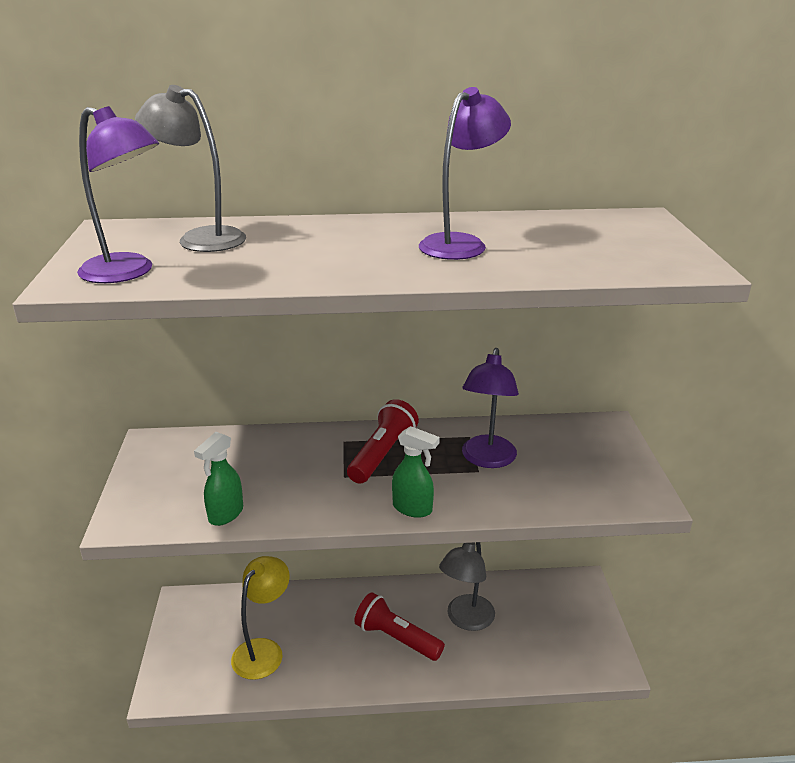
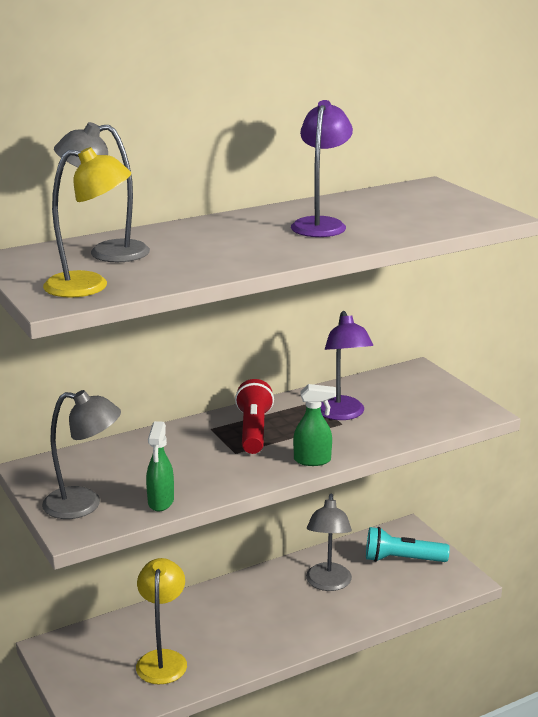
camera: 25 degrees left, 5 degrees down
purple lamp [77,106,159,283] -> yellow lamp [43,147,131,298]
red flashlight [354,592,445,661] -> none
none -> grey lamp [42,390,121,519]
none -> turquoise flashlight [366,527,450,562]

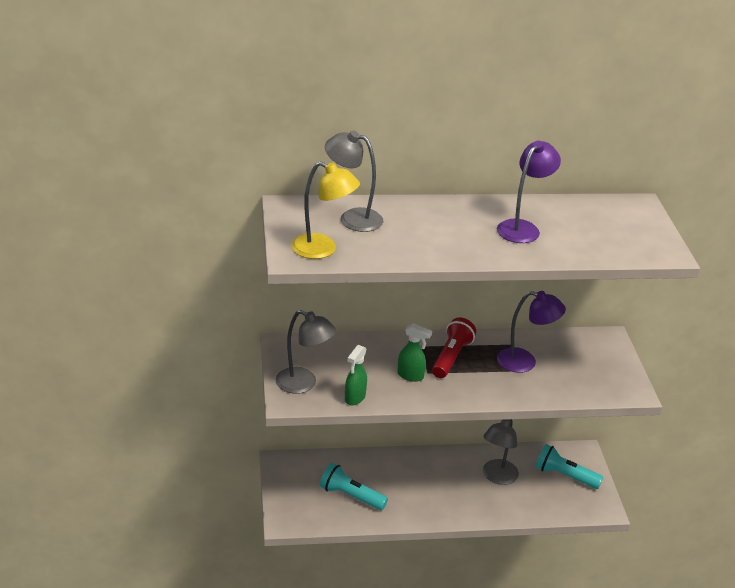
camera: 20 degrees right, 10 degrees up
yellow lamp [136,558,187,684] -> turquoise flashlight [320,463,388,510]
green spray bottle [293,384,336,466] -> green spray bottle moved to [397,323,432,382]
purple lamp [321,311,373,420] -> purple lamp turned 90 degrees counterclockwise [497,291,566,373]

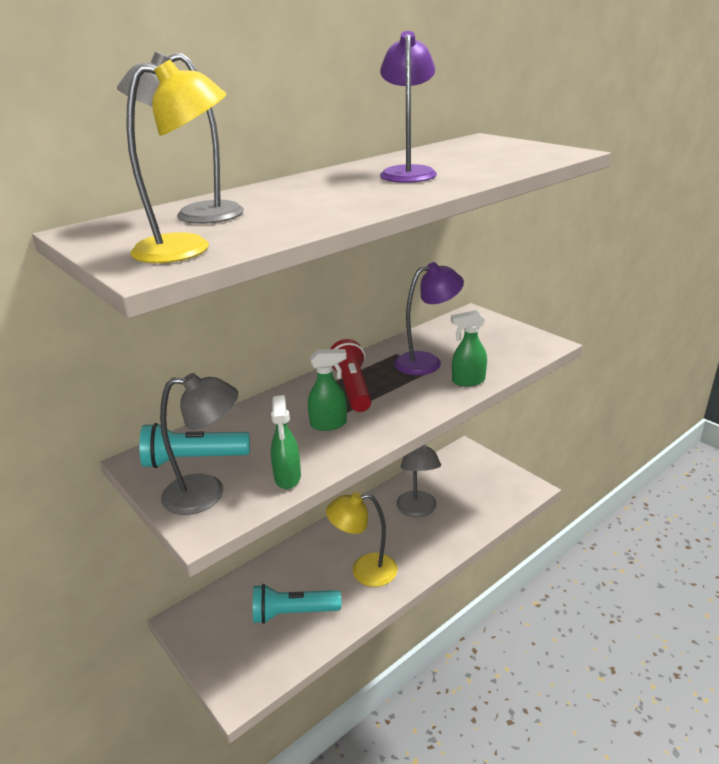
camera: 30 degrees left, 5 degrees down
turquoise flashlight [536,444,603,489] -> turquoise flashlight moved to [140,423,250,468]
none -> yellow lamp [326,492,397,587]
none -> green spray bottle [451,310,487,386]

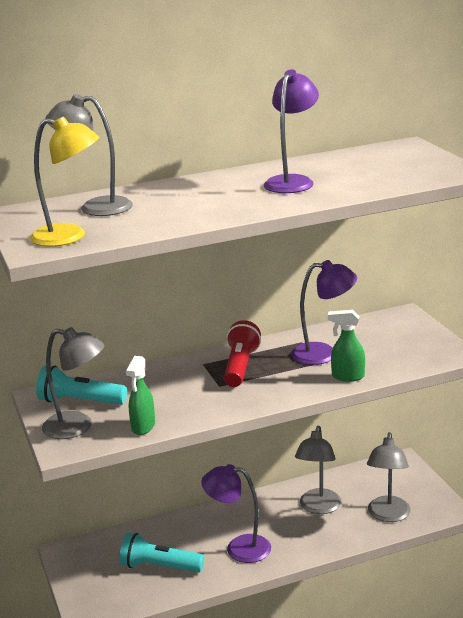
camera: 20 degrees right, 5 degrees down
green spray bottle [308,349,347,431] -> none
yellow lamp [326,492,397,587] -> purple lamp [201,464,271,563]
none -> grey lamp [367,432,411,522]

